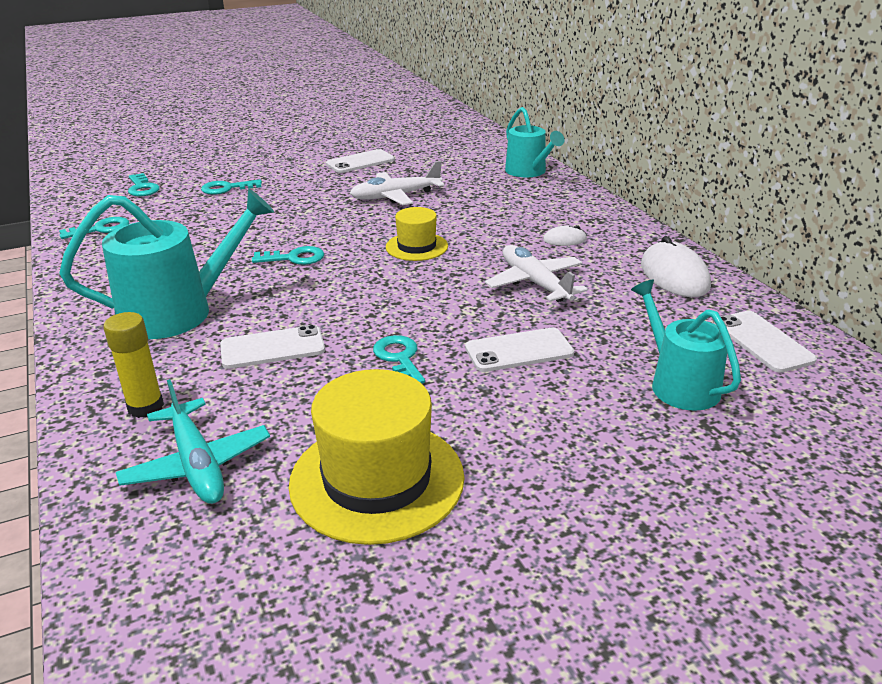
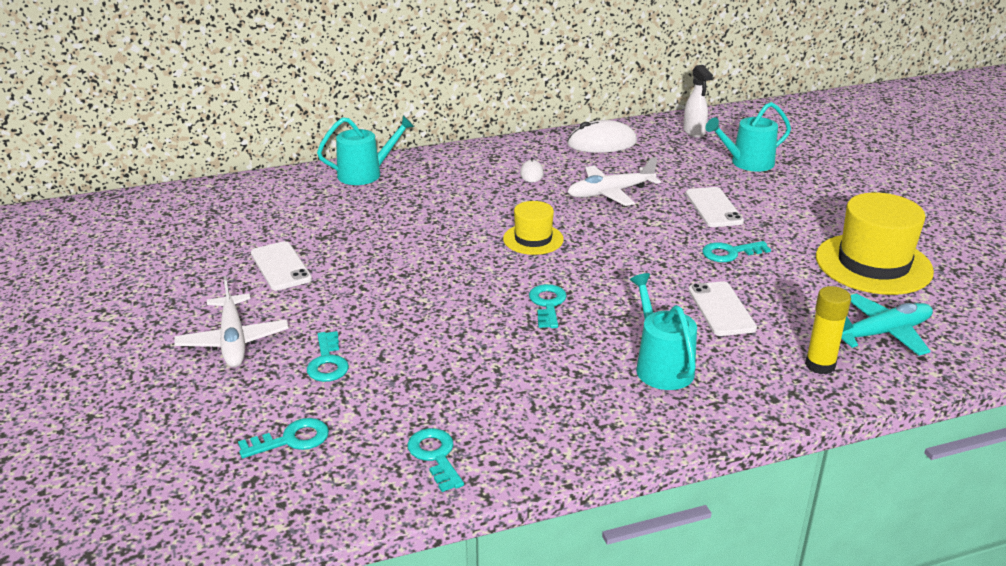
camera: 85 degrees left, 0 degrees up
turquoise watering can [59,189,274,339] -> turquoise watering can [630,273,697,390], size x0.65
white plane [350,161,445,205] -> white plane moved to [174,276,289,367]
white phone [714,311,817,373] -> white spray bottle [683,65,713,138]

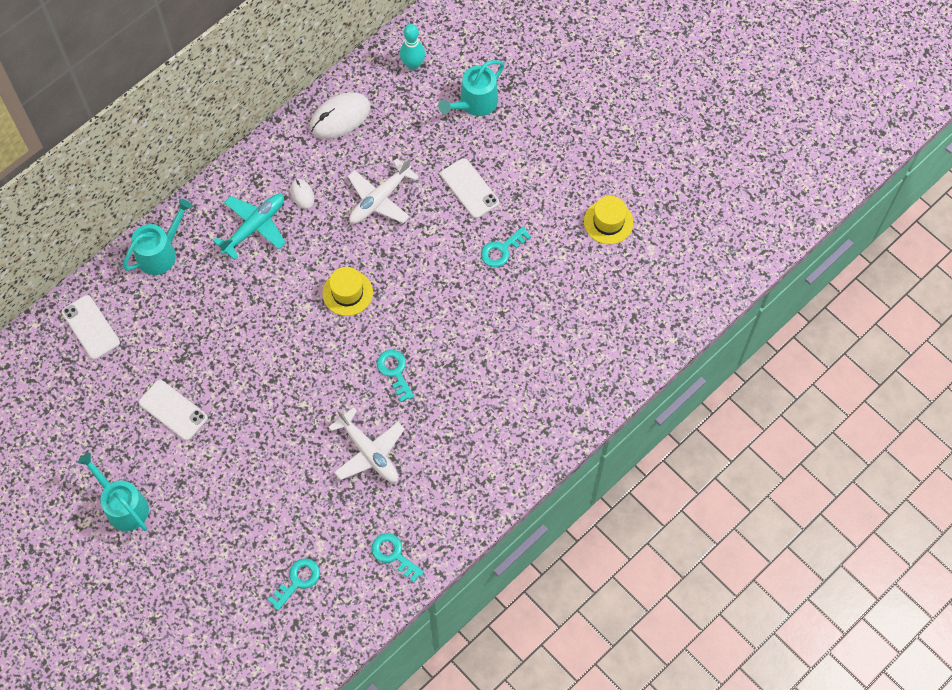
camera: 25 degrees left, 35 degrees up
white plane [174,276,289,367] -> white plane moved to [328,407,405,482]
turquoise key [307,331,349,382] -> none
turquoise watering can [630,273,697,390] -> turquoise watering can moved to [77,452,149,531]
white spray bottle [683,65,713,138] -> turquoise bowling pin [400,24,425,70]
white phone [688,281,757,336] -> white phone moved to [62,295,120,360]
yellow glue stick [805,286,851,375] -> none
yellow hat [816,192,934,295] -> yellow hat [584,196,634,244], size x0.56
turquoise plane [841,293,933,356] -> turquoise plane moved to [213,194,286,260]

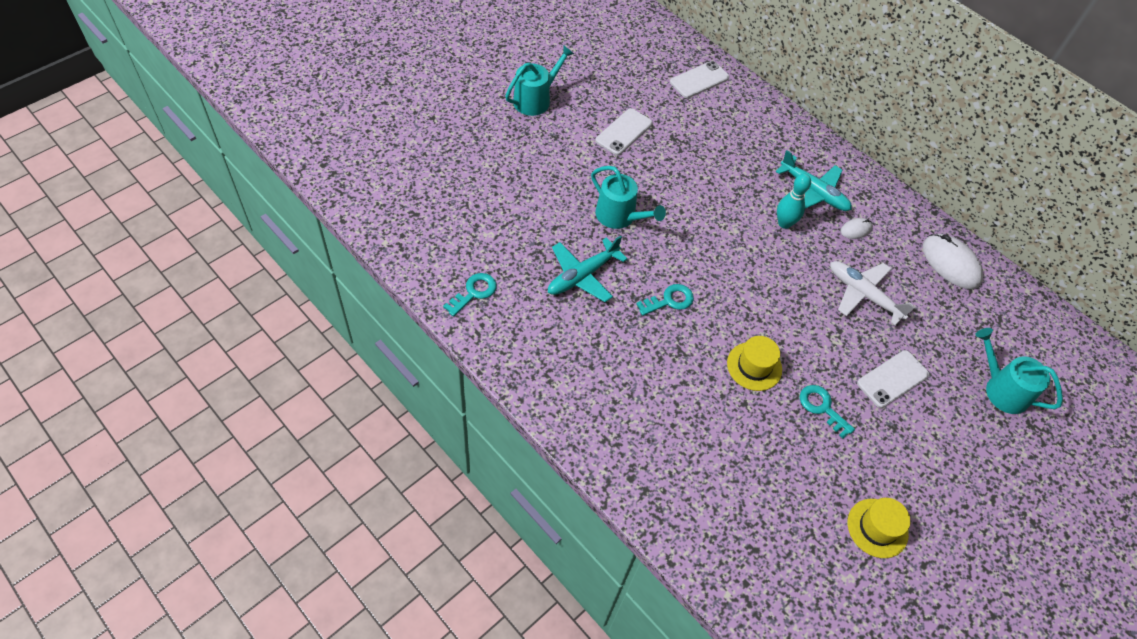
camera: 85 degrees right, 10 degrees down
turquoise watering can [123,199,192,275] -> turquoise watering can moved to [591,166,666,229]
turquoise key [268,558,320,611] -> none
yellow hat [322,267,373,316] -> yellow hat moved to [727,336,782,391]
white plane [328,407,405,482] -> turquoise plane [548,235,627,302]
turquoise bowling pin [400,24,425,70] -> turquoise bowling pin moved to [777,173,811,229]

